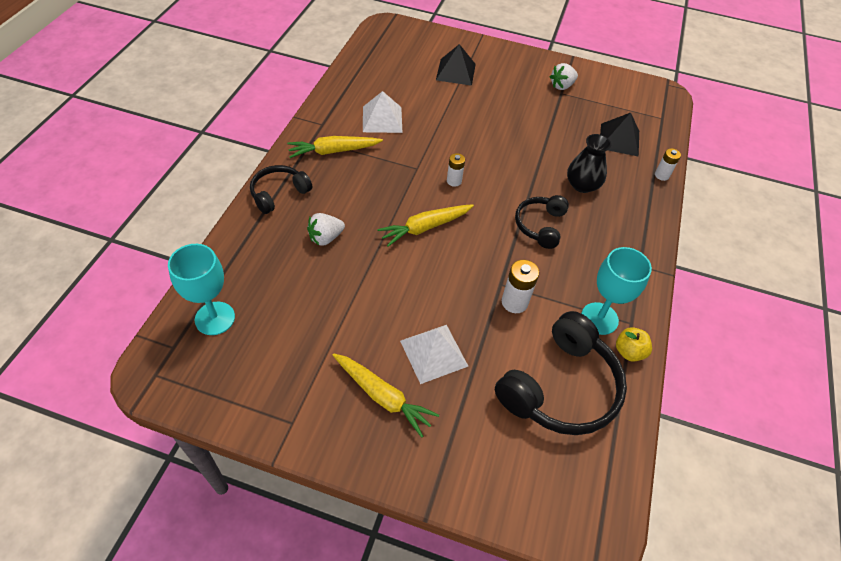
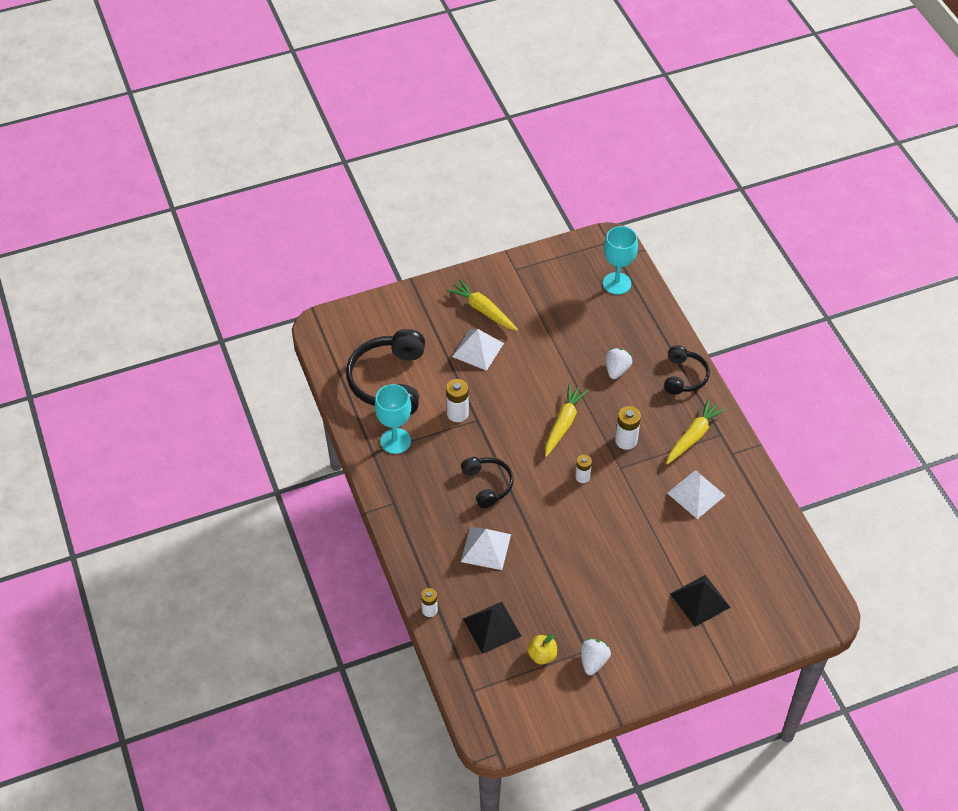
camera: 145 degrees right, 0 degrees up
yellow carrot [333,353,439,438] -> yellow carrot turned 45 degrees clockwise [447,279,518,331]
black vase [567,134,611,193] -> white pyramid [461,527,511,570]
yellow apple [616,327,652,362] -> yellow apple moved to [527,634,557,665]
none -> white battery [615,406,641,450]

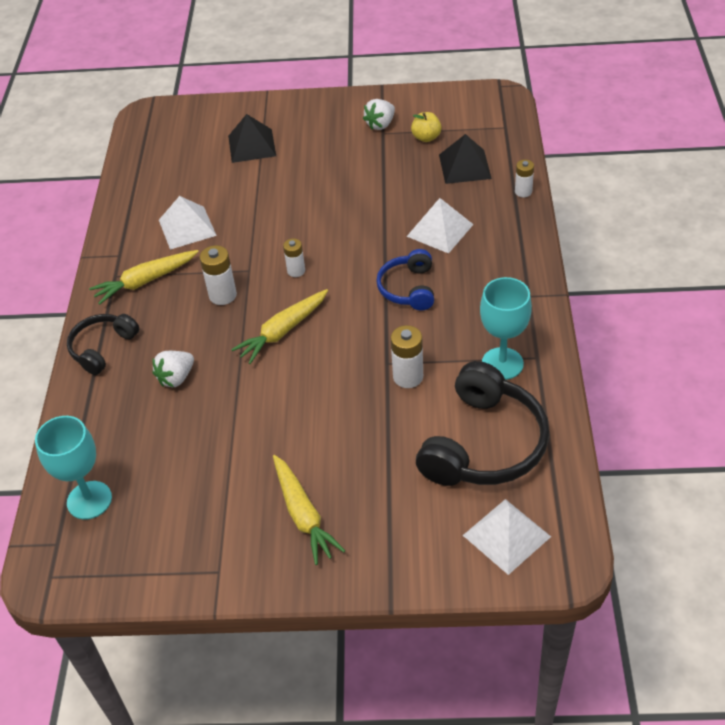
camera: 155 degrees left, 5 degrees down
white pyramid [452,329,504,371] -> white pyramid moved to [463,499,551,575]
black headphones [461,457,514,508] -> blue headphones [376,249,434,310]

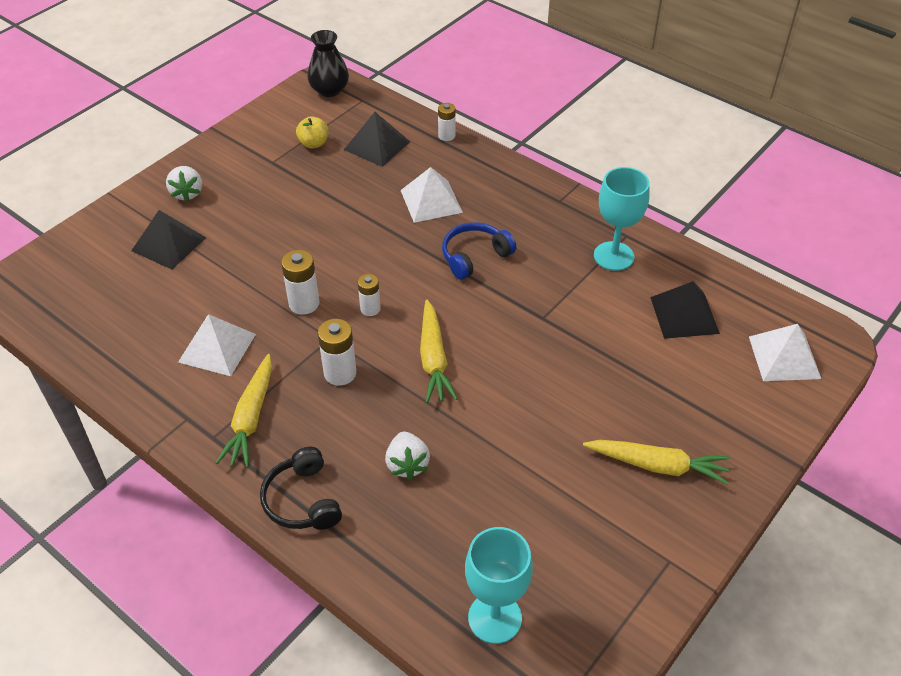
camera: 55 degrees left, 0 degrees up
white strawberry [363,99,395,130] -> white strawberry moved to [166,166,202,202]
blue headphones [376,249,434,310] -> blue headphones turned 105 degrees clockwise [442,222,516,280]
white battery [391,325,423,388] -> white battery moved to [281,250,319,315]
black headphones [416,361,550,486] -> black pyramid [650,281,720,339]
none -> black vase [307,30,349,97]

